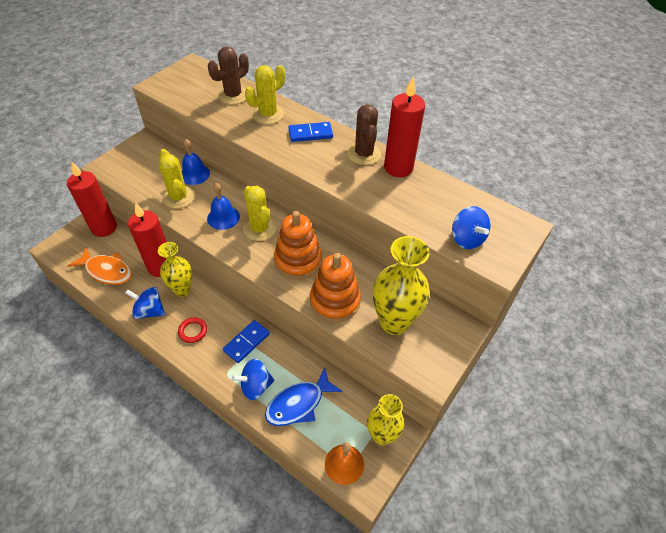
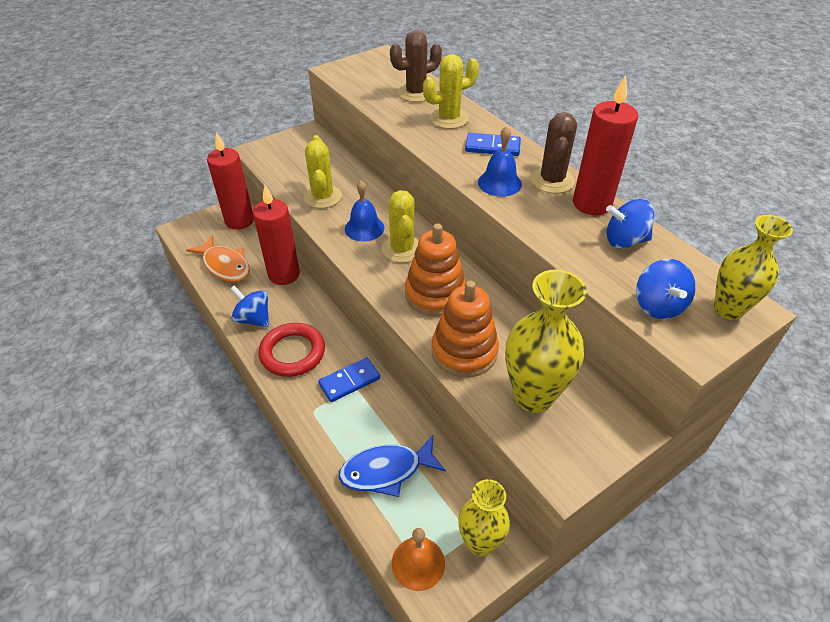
camera: 20 degrees right, 5 degrees down
yellow vase [158,242,192,297] -> yellow vase moved to [714,215,793,320]
red ring [178,317,207,343] -> red ring [258,323,325,377], size x1.86
blue bell [182,139,210,185] -> blue bell moved to [478,126,522,197]
blue spinning top [232,359,275,400] -> blue spinning top moved to [606,199,654,248]

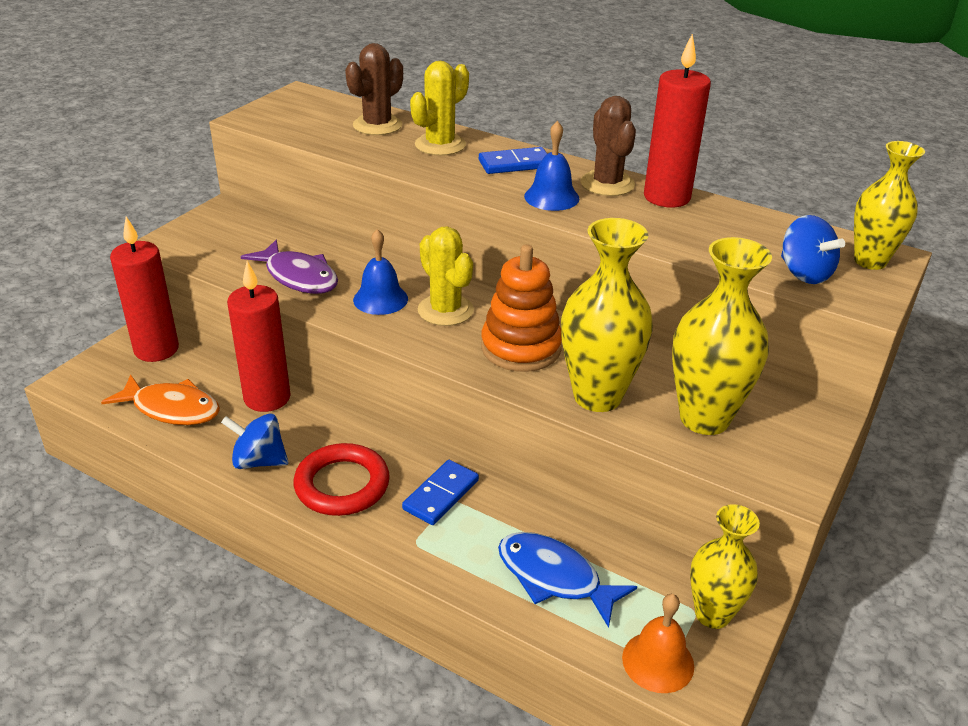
camera: 25 degrees left, 10 degrees down
yellow cactus [303,135,342,208] -> purple fish [240,240,338,294]
blue fish [339,436,446,497] -> blue fish turned 75 degrees clockwise [498,532,637,628]
orange stacking toy [431,281,499,377] -> yellow vase [561,218,653,412]
blue spinning top [606,199,654,248] -> none

